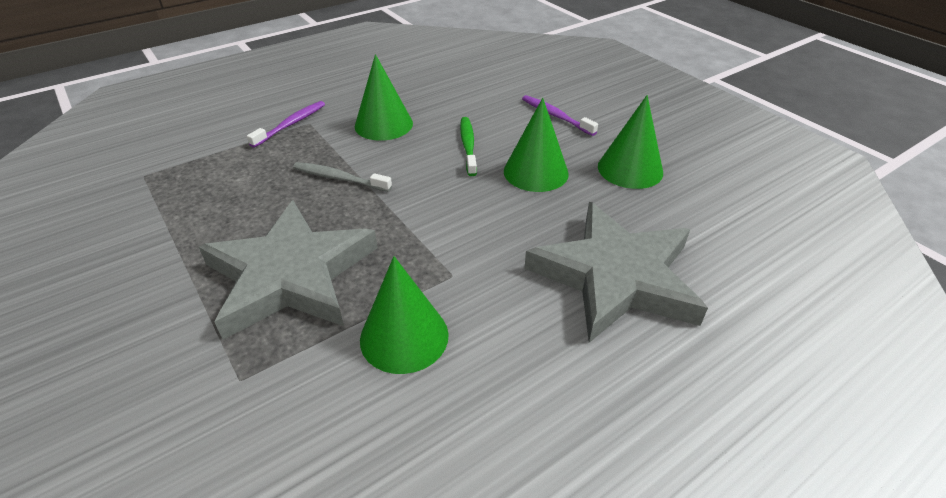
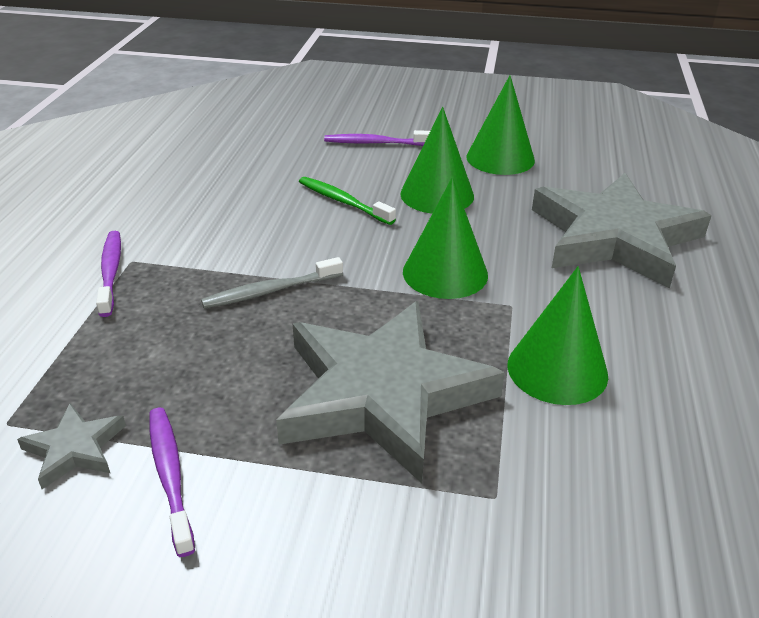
camera: 45 degrees left, 5 degrees down
green cone [355,54,413,141] -> green cone moved to [403,177,488,299]
none -> grey star [17,403,126,489]
none -> purple toothbrush [149,408,195,557]

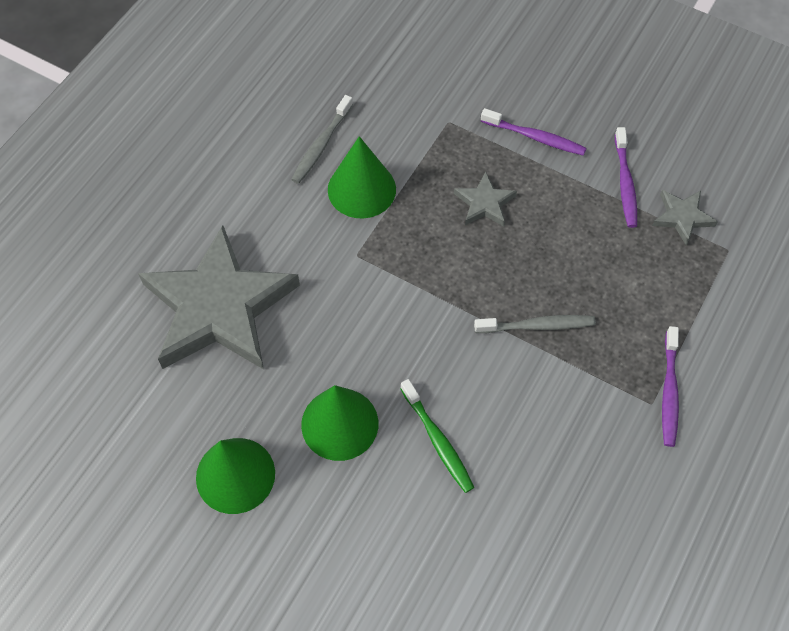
camera: 160 degrees left, 25 degrees up
grey star [276,301,505,483] -> grey star [454,171,517,226], size x0.42
purple toothbrush [324,130,430,146] -> purple toothbrush moved to [481,108,587,156]
green cone [403,177,488,299] -> none
none -> grey toothbrush [291,95,353,184]

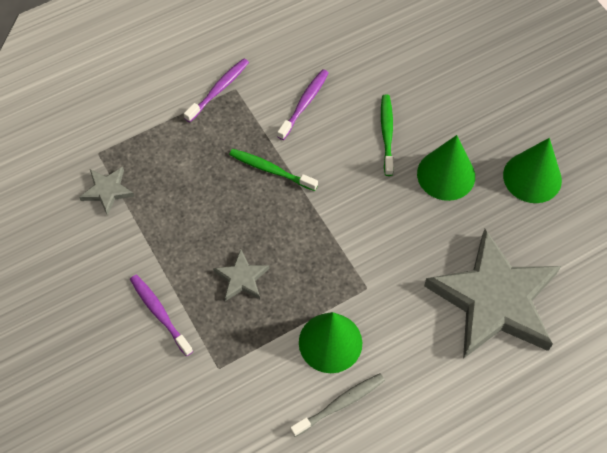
camera: 150 degrees left, 0 degrees up
grey toothbrush [474,315,596,333] -> green toothbrush [229,149,318,191]
purple toothbrush [615,127,637,228] -> purple toothbrush moved to [277,69,329,140]

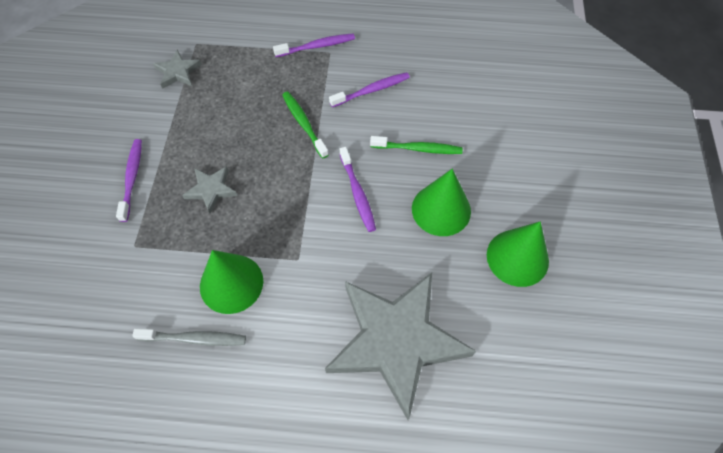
camera: 35 degrees right, 0 degrees up
green toothbrush [381,94,394,176] -> green toothbrush turned 60 degrees clockwise [370,136,463,154]
none -> purple toothbrush [340,147,376,232]

